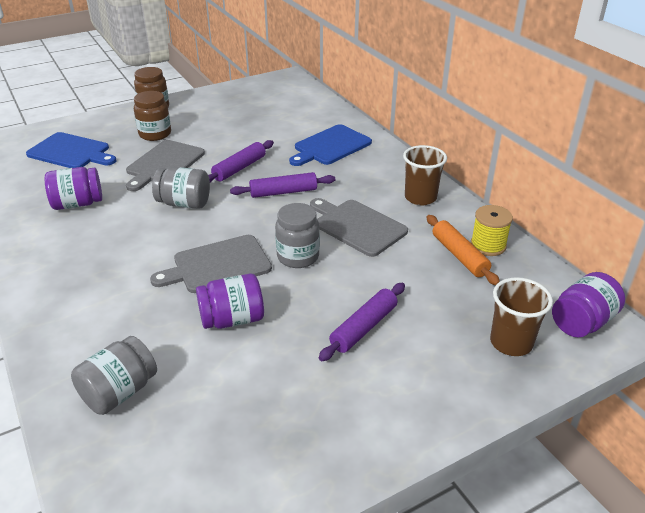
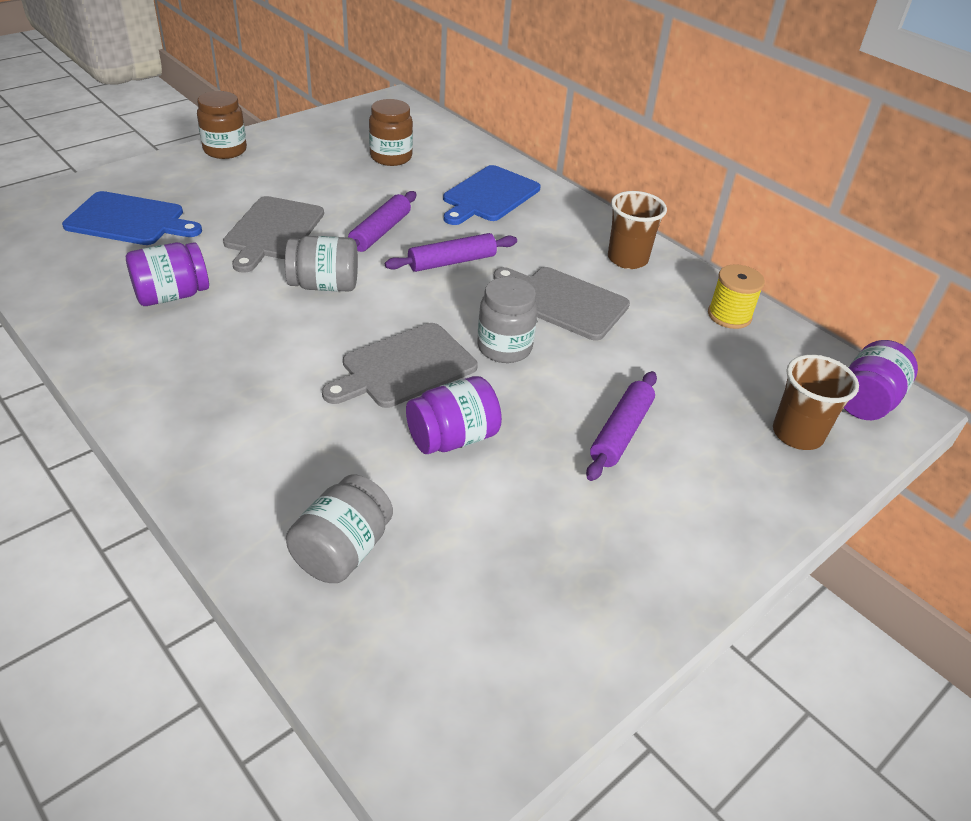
camera: 15 degrees left, 5 degrees up
brown jar [134,91,171,141] -> brown jar moved to [369,99,413,166]
orange rolling pin [427,215,500,285] -> none

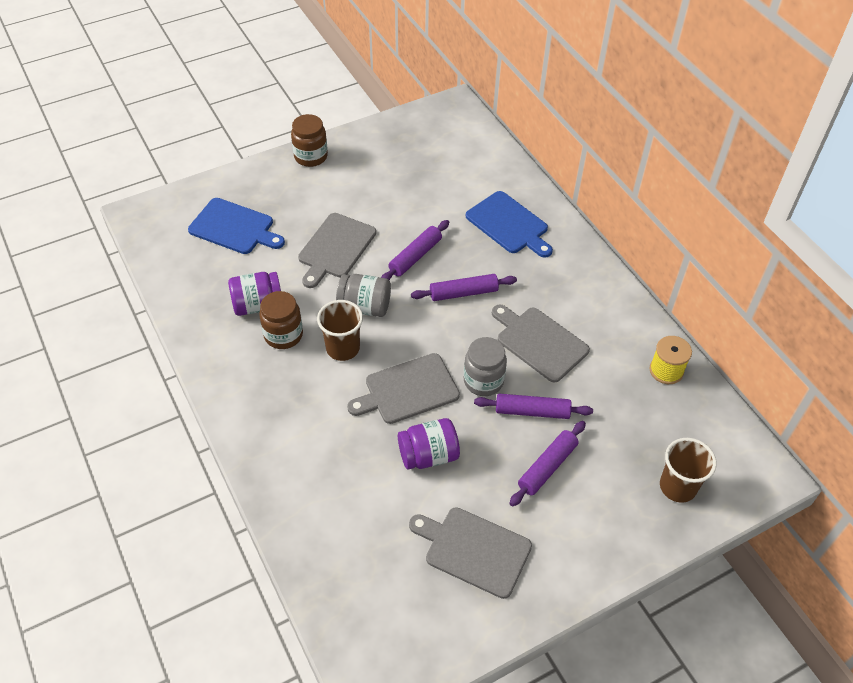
camera: 15 degrees right, 10 degrees up
grey jar [286,474,393,583] -> none
brown jar [369,99,413,166] -> brown jar moved to [259,291,303,349]
blue cutting board [443,165,541,225] -> blue cutting board turned 90 degrees counterclockwise [466,191,553,258]
brown cup [608,191,667,269] -> brown cup moved to [317,300,363,361]
purple jar [844,340,918,420] -> none
none -> grey cutting board [409,507,532,599]
none -> purple rolling pin [474,394,593,419]

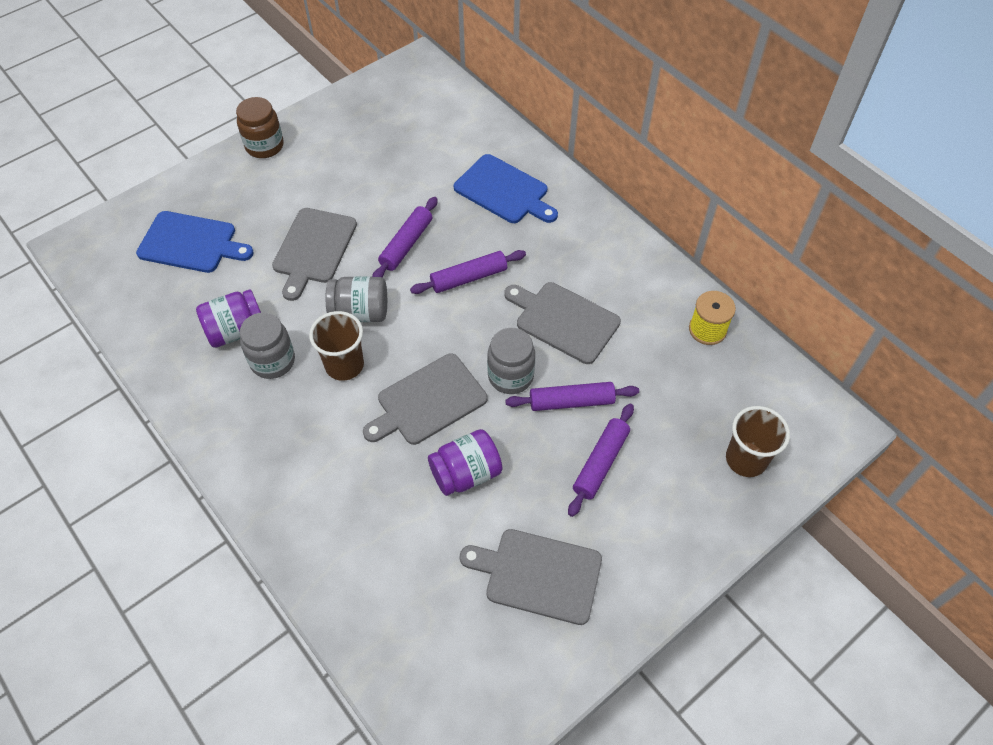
camera: 10 degrees left, 5 degrees up
brown jar [259,291,303,349] -> grey jar [240,313,295,379]

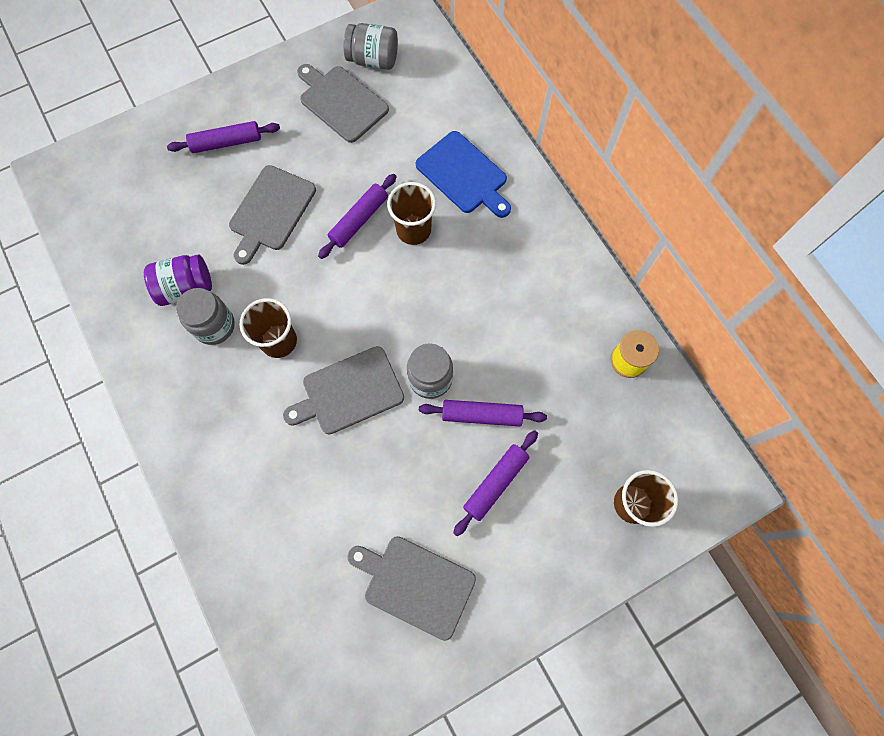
camera: 10 degrees right, 15 degrees up
blue cutting board [136,211,254,273] -> none
brown jar [236,97,284,158] -> none
grey jar [326,276,387,322] -> grey jar moved to [343,23,398,70]
purple rolling pin [410,250,526,294] -> purple rolling pin moved to [167,121,280,153]
purple jar [428,429,502,496] -> none
grey cutting board [504,282,621,364] -> grey cutting board moved to [297,64,389,143]
none -> brown cup [387,182,436,245]

